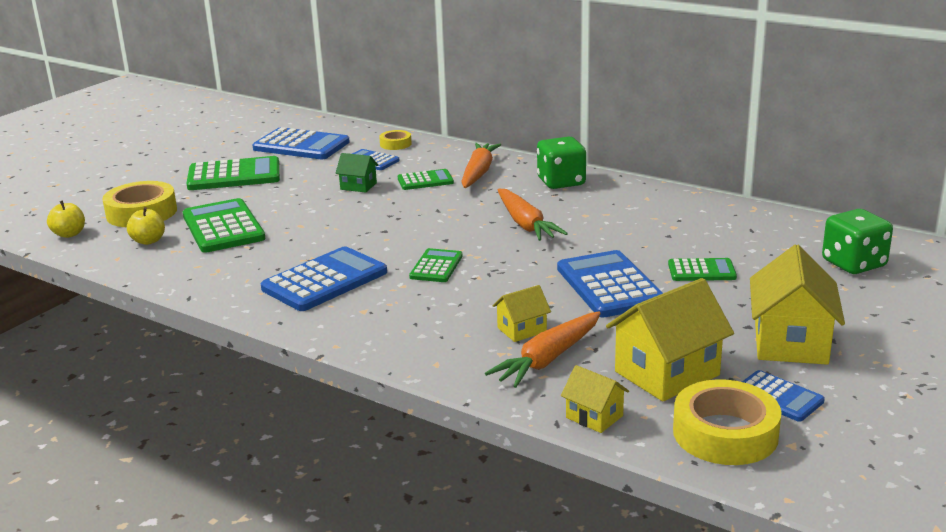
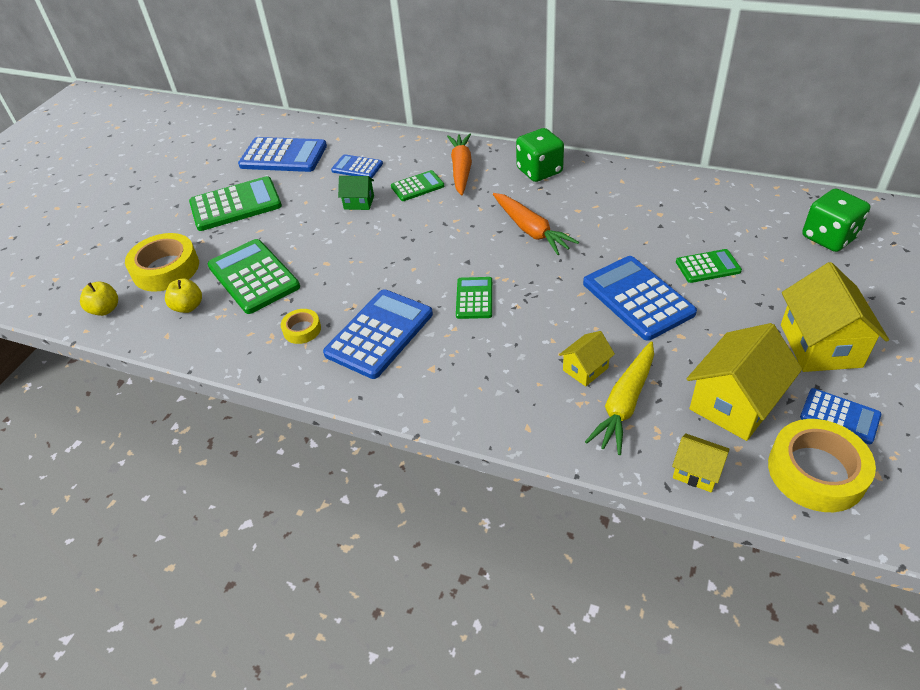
camera: 10 degrees left, 20 degrees up
yellow tape [379,130,412,150] -> yellow tape moved to [281,309,321,344]
orange carrot [485,311,601,388] -> yellow carrot [585,341,654,455]

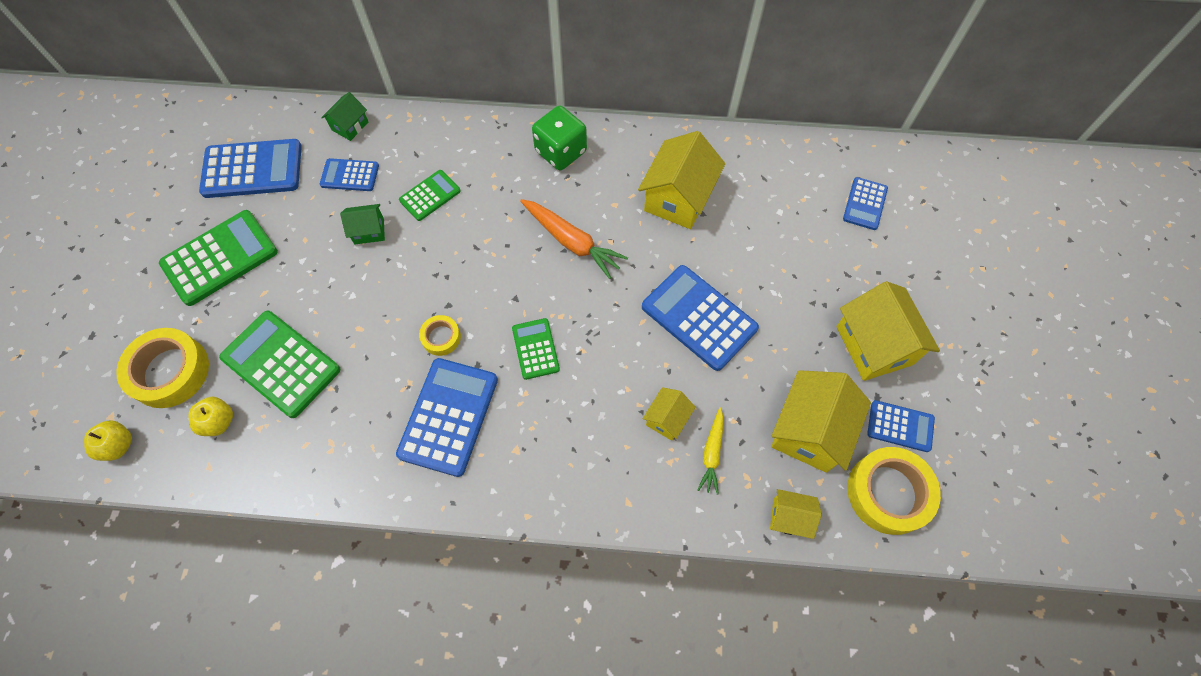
camera: 20 degrees left, 20 degrees up
yellow tape [281,309,321,344] -> yellow tape moved to [419,315,461,356]
orange carrot [447,133,472,196] -> none
yellow carrot [585,341,654,455] -> yellow carrot [697,407,723,495], size x0.62
green calculator [676,249,742,283] -> none
green dice [802,189,870,252] -> blue calculator [843,177,888,230]
none -> green house [321,92,368,141]
none -> yellow house [638,131,725,229]

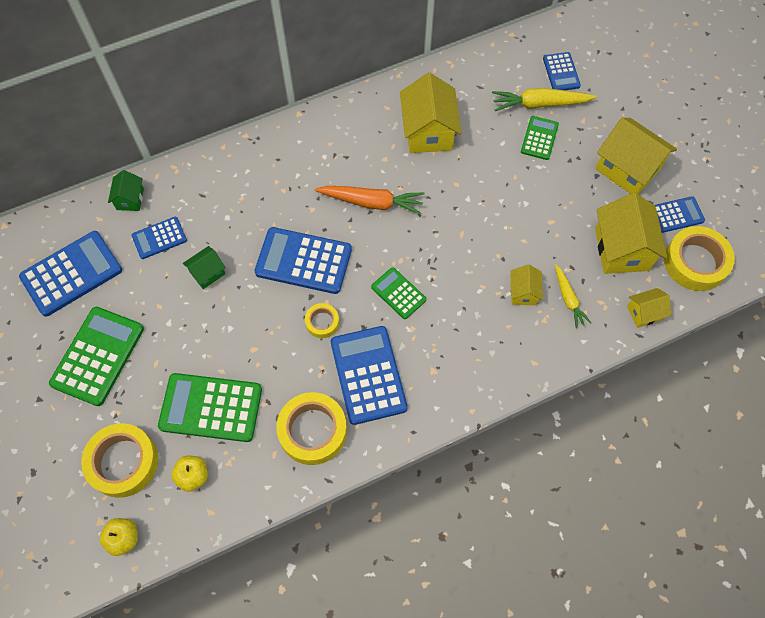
camera: 30 degrees left, 0 degrees up
green calculator [399,170,461,221] -> green calculator moved to [521,116,559,160]
green dice [532,106,587,170] -> none
blue calculator [642,265,759,371] -> blue calculator moved to [255,227,352,294]
none -> yellow tape [276,392,347,465]
none -> yellow carrot [492,88,596,111]

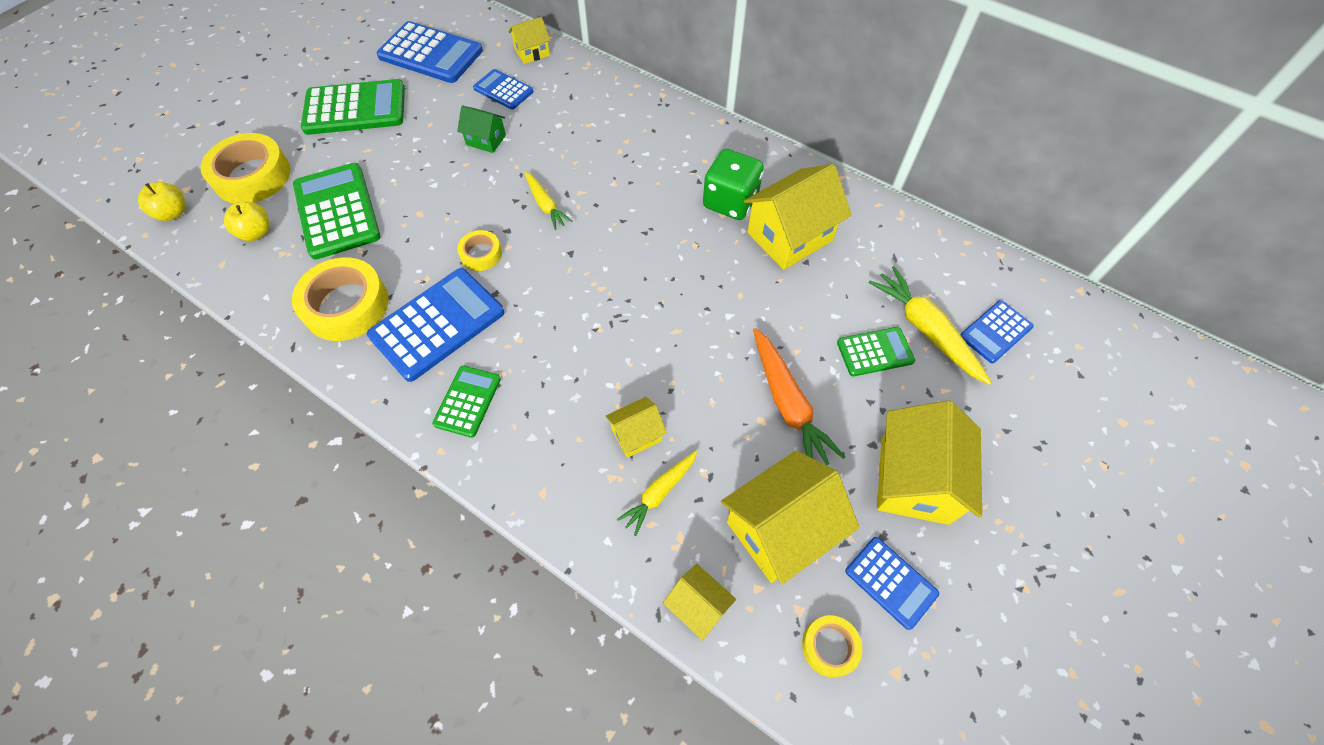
camera: 60 degrees right, 5 degrees down
green house [108,170,144,211] -> yellow house [509,17,550,64]
blue calculator [255,227,352,294] -> yellow carrot [524,172,573,230]
orange carrot [315,186,424,215] -> orange carrot moved to [753,328,845,465]
green calculator [371,267,426,319] -> green calculator moved to [432,365,501,438]
yellow tape [664,226,735,291] -> yellow tape [802,615,862,678], size x0.52
none -> green dice [703,149,764,220]

